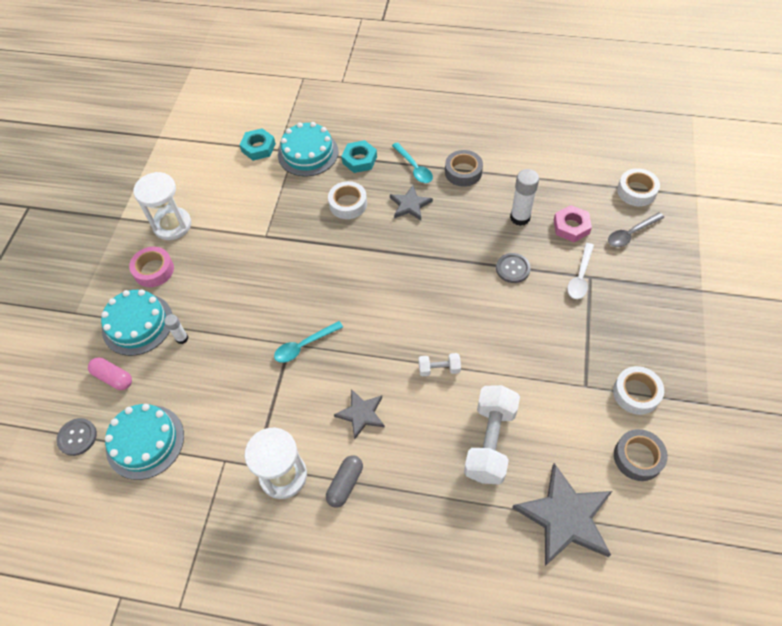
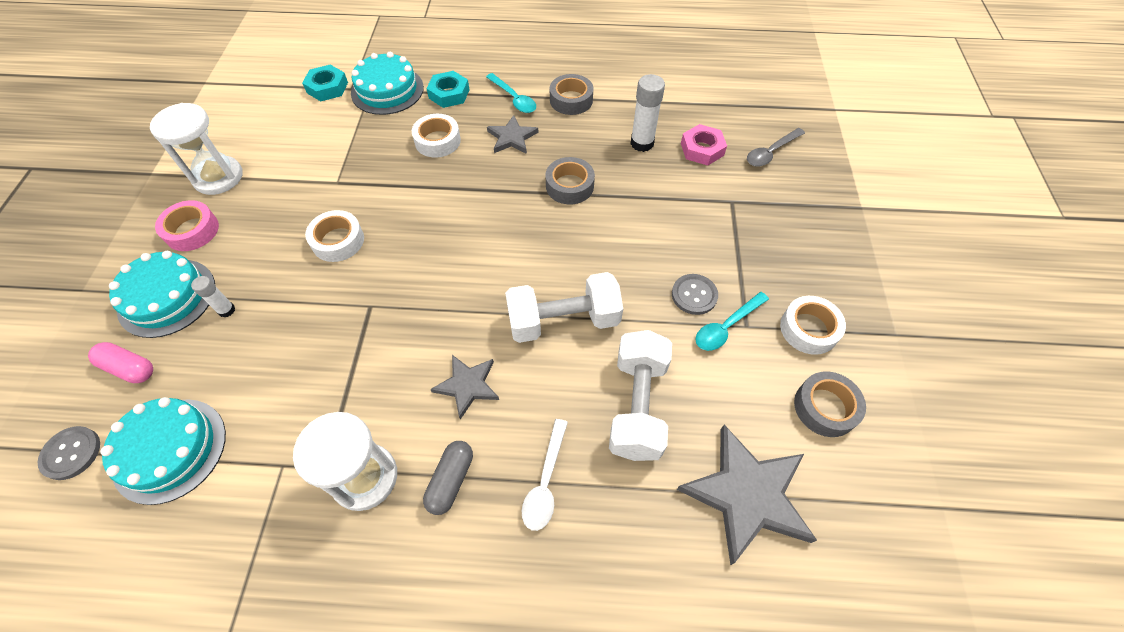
camera: 10 degrees left, 0 degrees up
turquoise spoon [274,321,343,363] -> turquoise spoon moved to [696,292,769,351]
white dumbbell [419,353,461,376] -> white dumbbell [505,272,623,343], size x2.08
grey button [496,253,531,283] -> grey button moved to [672,274,718,315]
white spoon [567,243,594,299] -> white spoon moved to [522,419,568,531]
white tape [617,168,660,206] -> white tape moved to [305,210,364,262]
none -> grey tape [546,157,595,204]

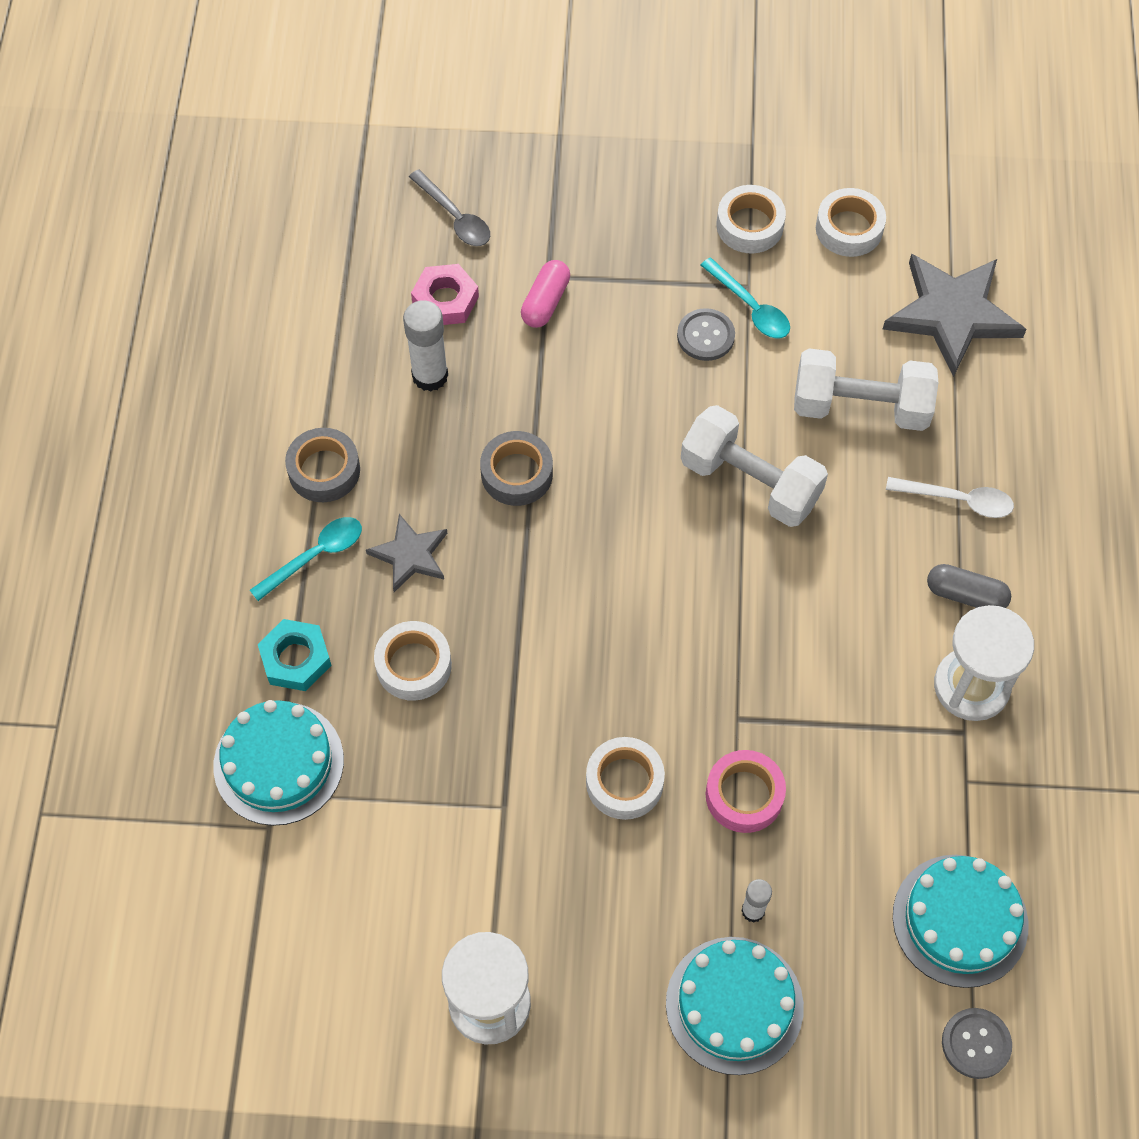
camera: 90 degrees left, 5 degrees up
pink capsule [88,342,153,383] -> pink capsule moved to [521,260,570,328]
pink tape [155,200,219,251] -> pink tape moved to [706,750,786,833]
turquoise nut [302,65,348,101] -> none
grey star [430,355,499,419] -> none
white dumbbell [505,272,623,343] -> white dumbbell turned 45 degrees counterclockwise [681,405,828,527]
grey tape [794,371,866,437] -> white tape [816,188,886,257]

